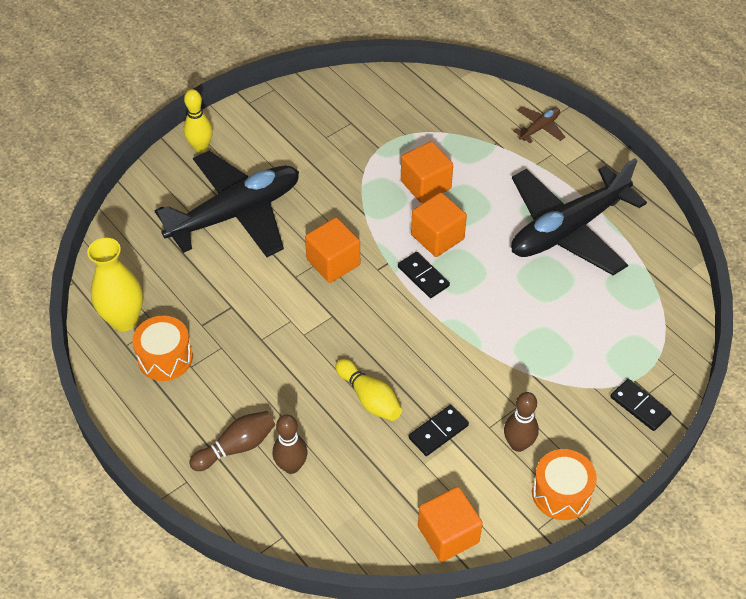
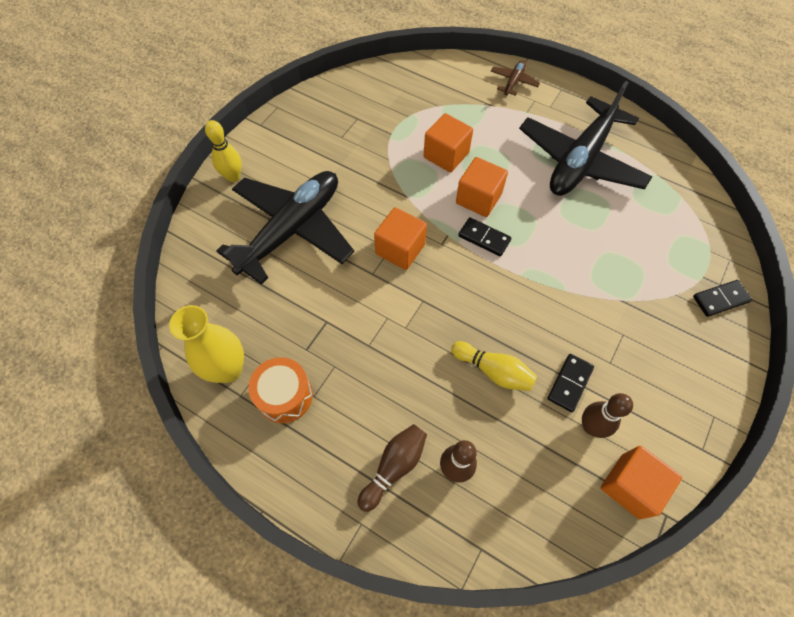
camera: 20 degrees left, 10 degrees up
brown bowling pin [504,392,539,452] -> brown bowling pin moved to [582,393,633,438]
orange drum [532,449,597,520] -> none
black domino [610,379,671,431] -> black domino turned 45 degrees counterclockwise [693,280,752,317]

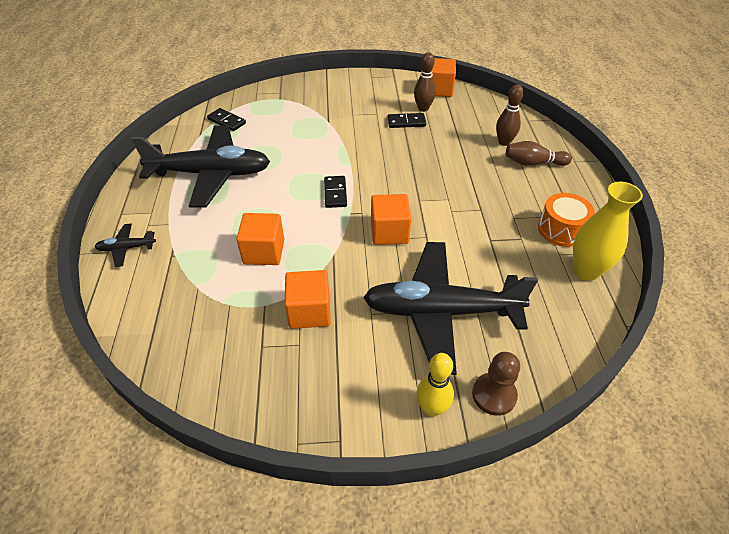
camera: 125 degrees left, 15 degrees down
yellow bowling pin [451,341,537,391] -> none
orange cube [456,157,508,217] -> orange cube moved to [285,270,331,329]
brown plane [491,60,540,96] -> black plane [95,224,156,267]
black domino [693,280,752,317] -> black domino moved to [207,108,246,131]
none -> brown pawn [472,352,520,416]

